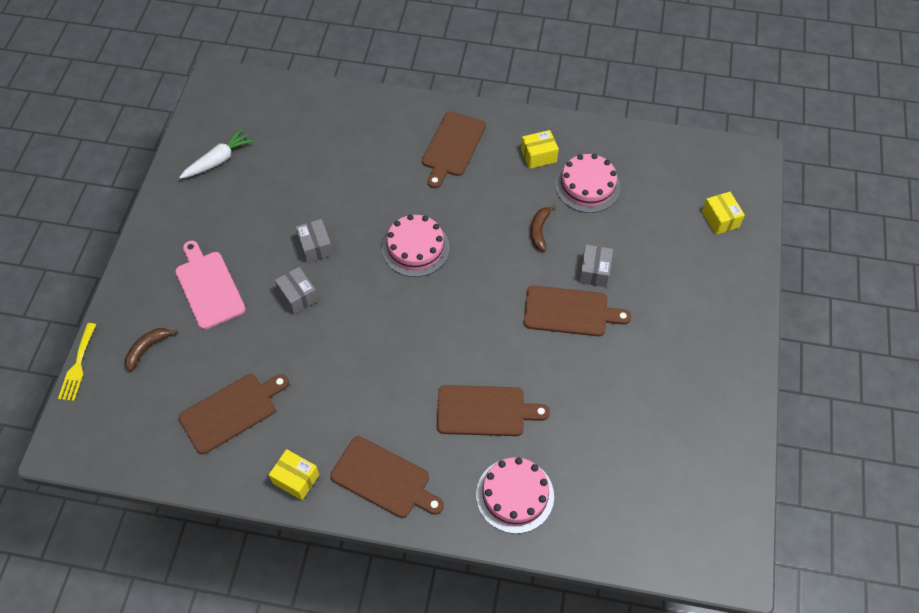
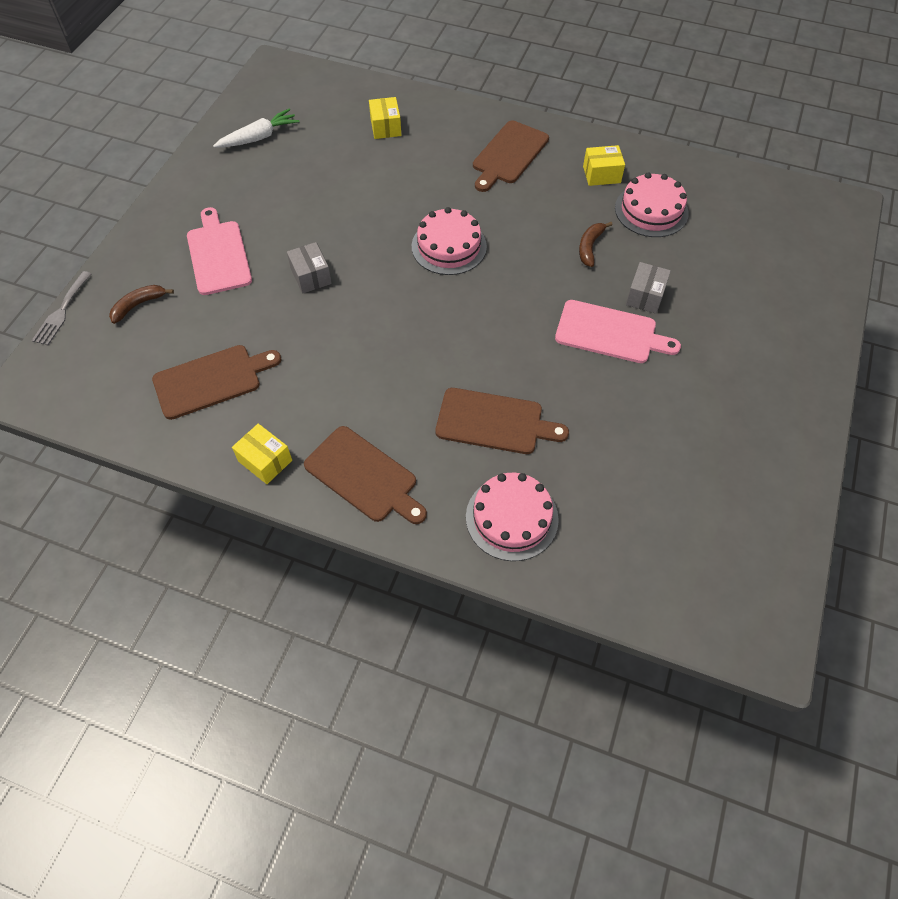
camera: 10 degrees right, 0 degrees up
yellow fork [58,323,96,401] -> grey fork [31,271,91,345]
grey box [296,219,333,263] -> none
brown cutting board [524,285,631,336] -> pink cutting board [555,300,681,363]
yellow box [702,192,745,235] -> yellow box moved to [369,97,401,139]

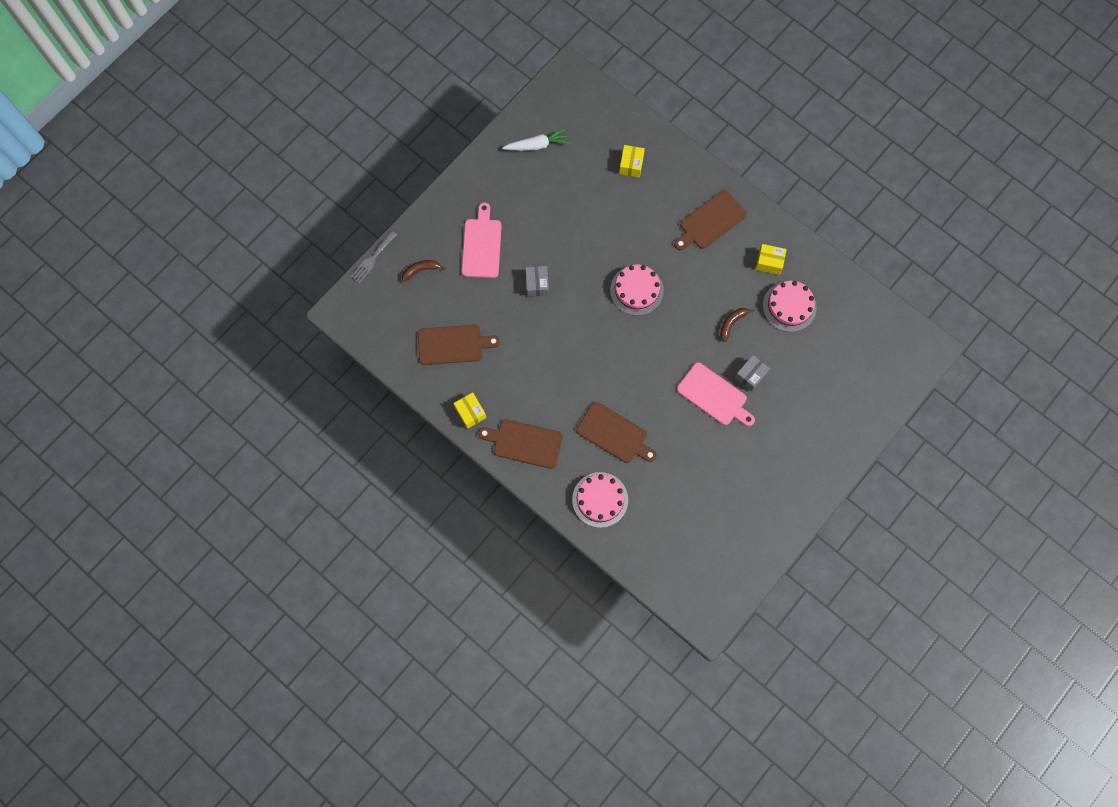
camera: 20 degrees right, 15 degrees up
brown cutting board [304,426,427,524] -> brown cutting board turned 135 degrees clockwise [478,419,563,469]

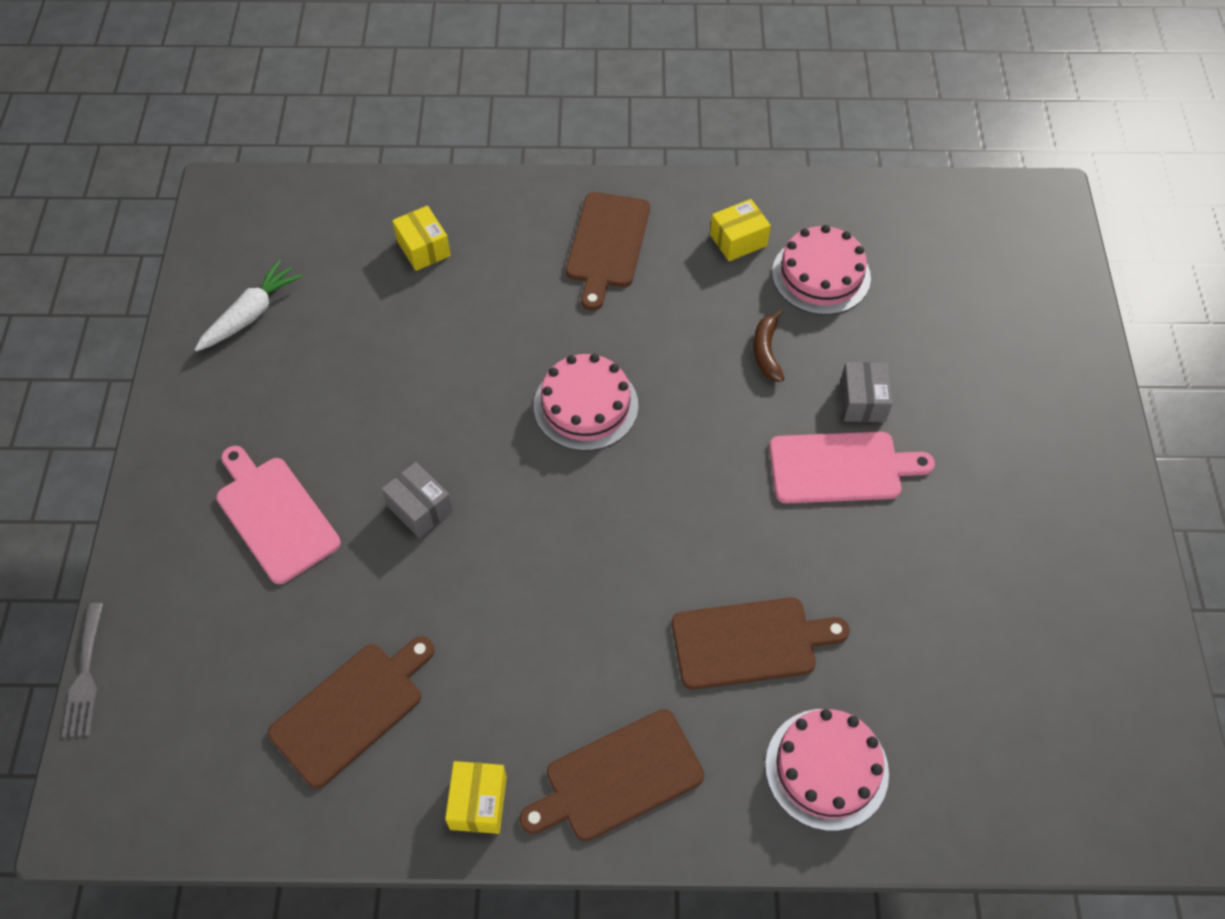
camera: 40 degrees left, 15 degrees down
brown banana [402,260,446,282] -> none
yellow box [454,392,486,429] -> yellow box turned 75 degrees clockwise [445,761,507,834]

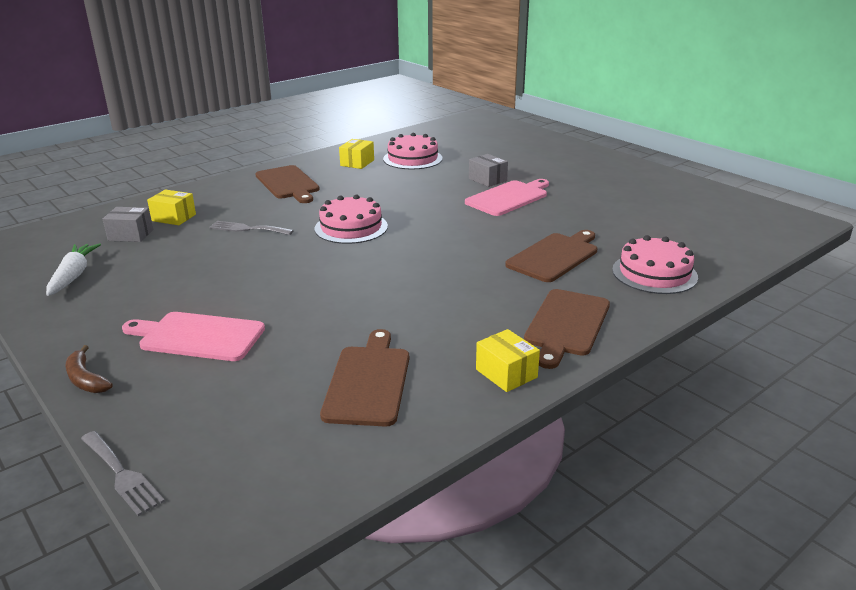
camera: 40 degrees left, 30 degrees down
grey box [382,462,453,538] -> grey box moved to [103,207,153,242]
brown banana [753,309,785,382] -> brown banana moved to [66,345,113,393]
none -> grey fork [209,221,294,235]

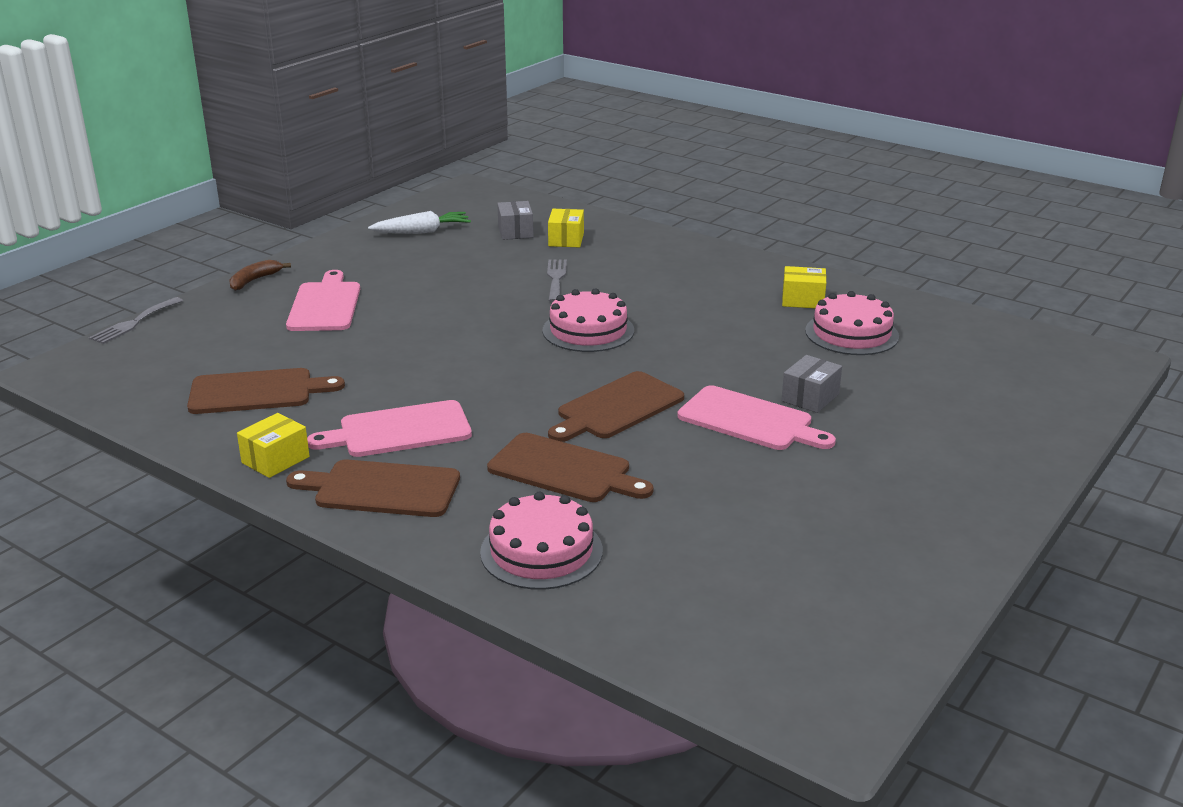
camera: 75 degrees right, 0 degrees up
brown cutting board [255,165,320,203] -> brown cutting board moved to [548,371,684,442]
none -> pink cutting board [307,400,472,457]

